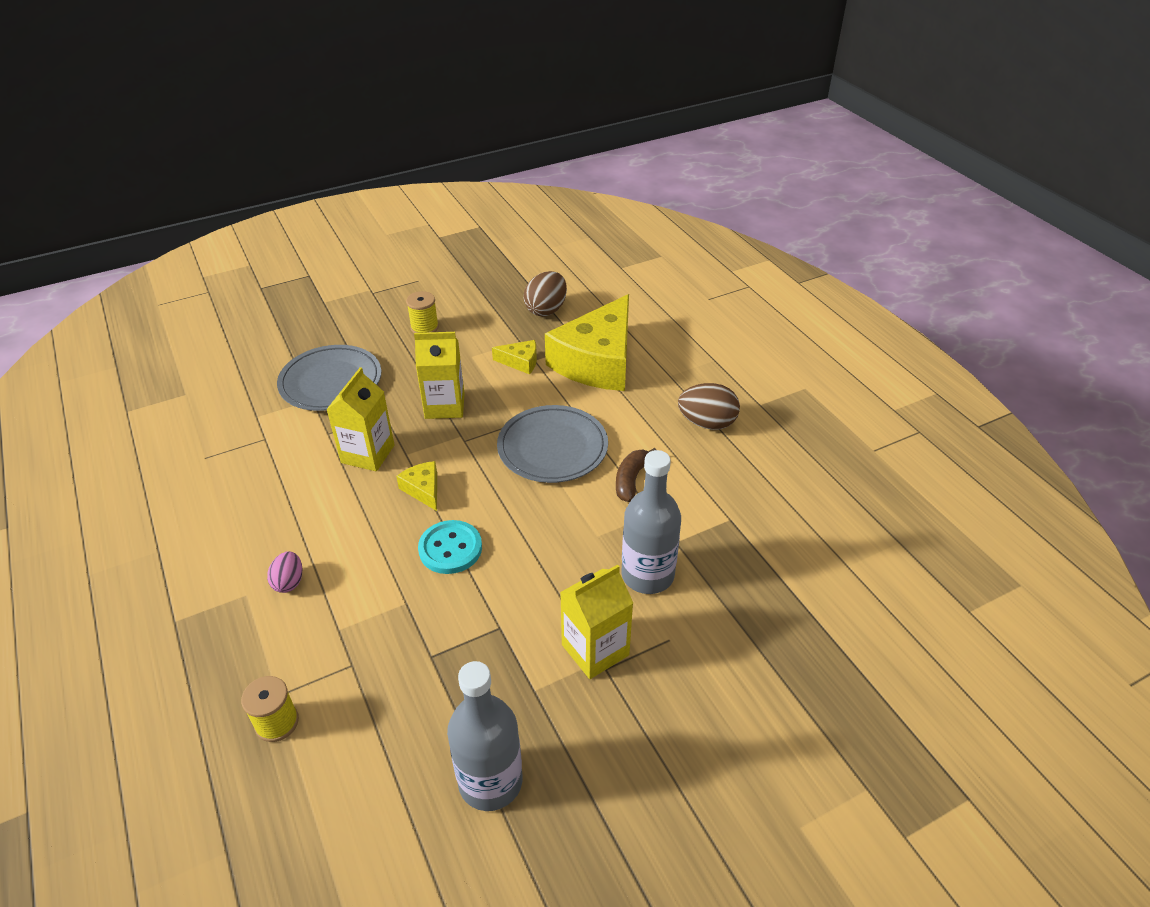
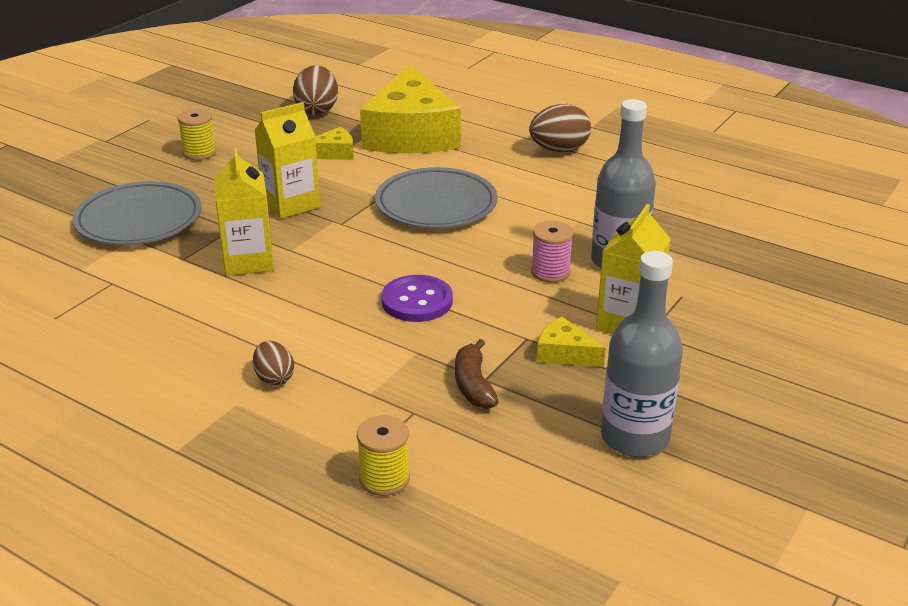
camera: 30 degrees left, 10 degrees down
pink egg [267,551,302,593] -> brown egg [253,341,294,386]
yellow cheese [396,461,437,511] -> yellow cheese moved to [537,316,606,367]
turquoise button [418,520,482,574] -> purple button [381,275,453,322]
brown banana [616,448,656,502] -> brown banana moved to [455,339,499,409]
none -> pink spool [531,221,573,283]

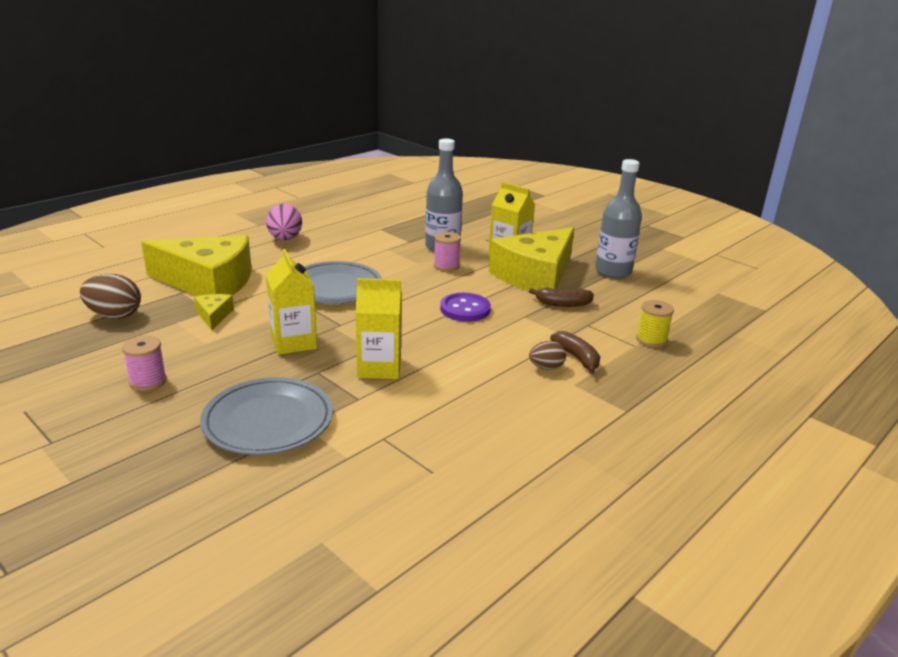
camera: 80 degrees left, 5 degrees down
yellow spool [177,109,216,160] -> pink spool [122,336,167,391]
brown egg [529,104,591,152] -> pink egg [266,204,302,240]
yellow cheese [537,316,606,367] -> yellow cheese [489,227,574,291], size x2.44
none -> brown banana [550,331,600,374]

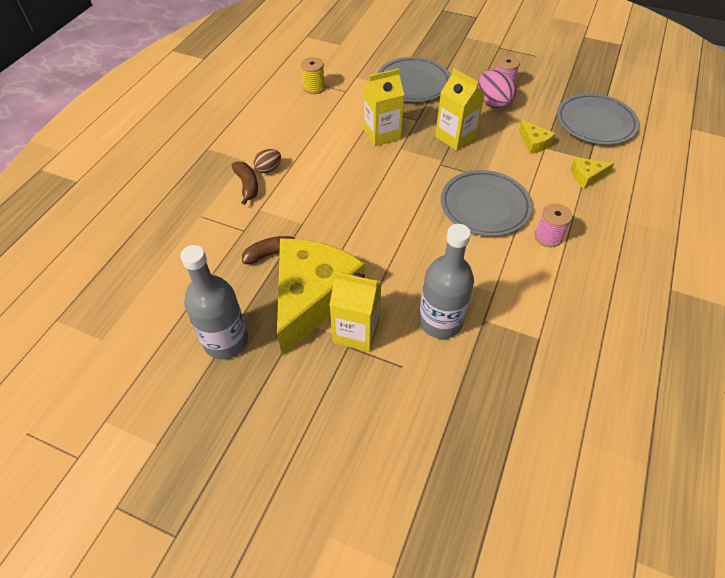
camera: 160 degrees right, 25 degrees up
brown egg [80,274,141,319] -> grey plate [557,93,639,145]
yellow cheese [141,235,252,296] -> yellow cheese [571,158,614,189], size x0.41
pink egg [266,204,302,240] -> pink egg moved to [478,70,516,109]
pink spool [434,232,461,271] -> pink spool moved to [534,204,572,247]
purple button [440,293,491,322] -> none
brown banana [550,331,600,374] -> brown banana turned 150 degrees counterclockwise [232,161,258,205]
yellow spool [636,300,674,348] -> yellow spool moved to [301,57,325,94]

